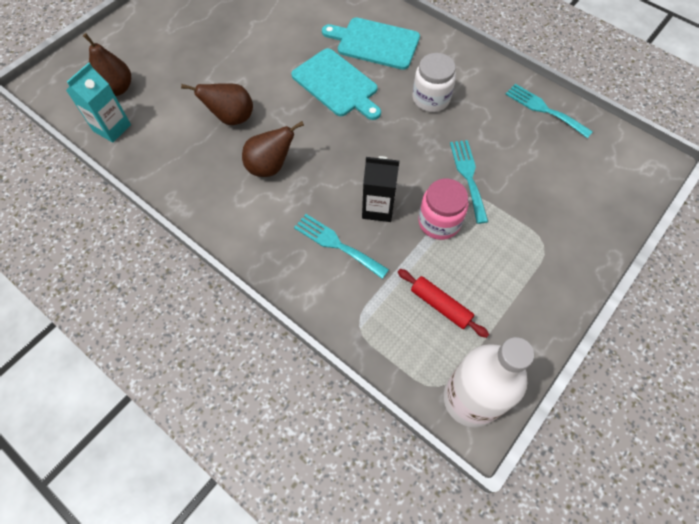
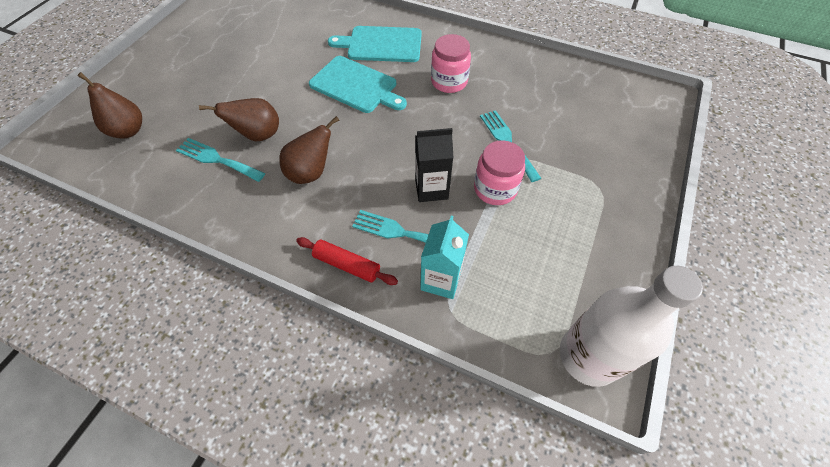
camera: 15 degrees left, 5 degrees down
turquoise carton [66,63,131,142] -> turquoise carton moved to [420,215,469,299]
red rolling pin [398,269,489,338] -> red rolling pin moved to [296,237,398,285]
white jar [413,53,456,112] -> pink jar [431,34,471,93]
turquoise fork [505,84,593,138] -> turquoise fork moved to [176,138,265,182]

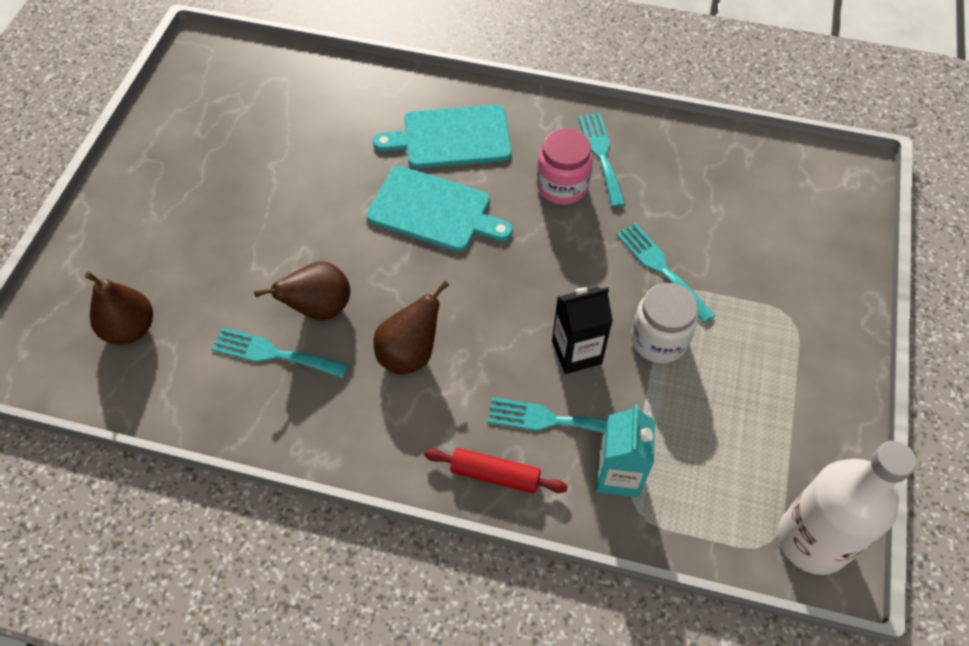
camera: 10 degrees left, 0 degrees up
pink jar [474,141,525,205] -> white jar [631,283,698,363]
none -> turquoise fork [578,113,626,207]

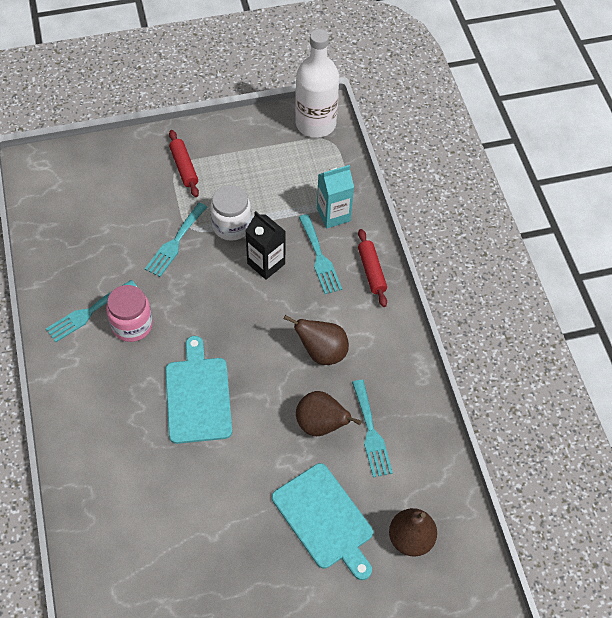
camera: 120 degrees left, 0 degrees up
turquoise cutting board [373,105,512,169] -> turquoise cutting board moved to [272,463,373,580]
none -> red rolling pin [169,130,199,197]

